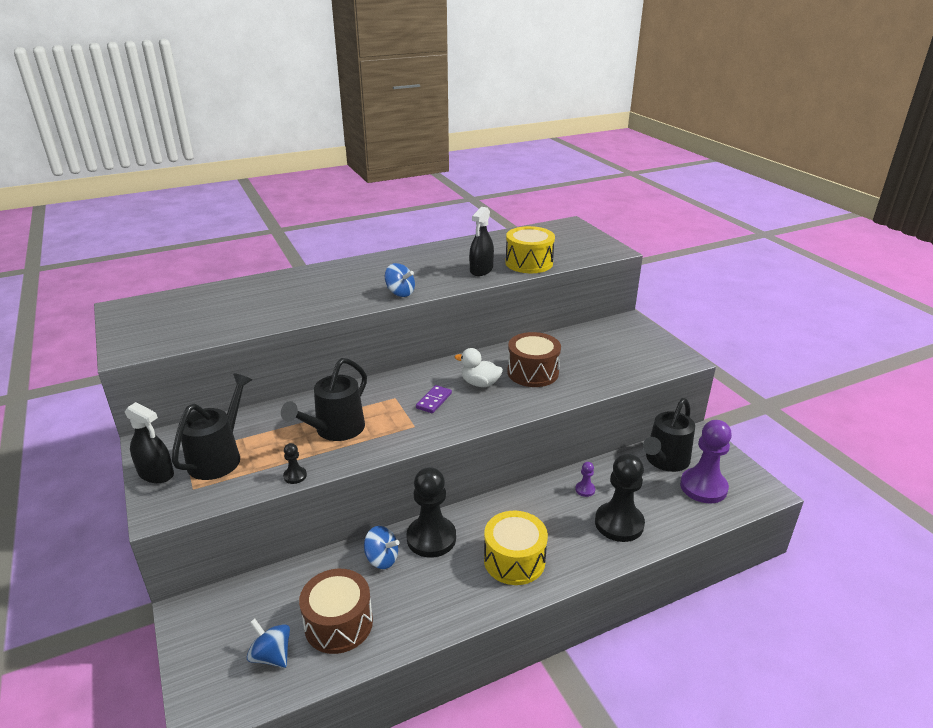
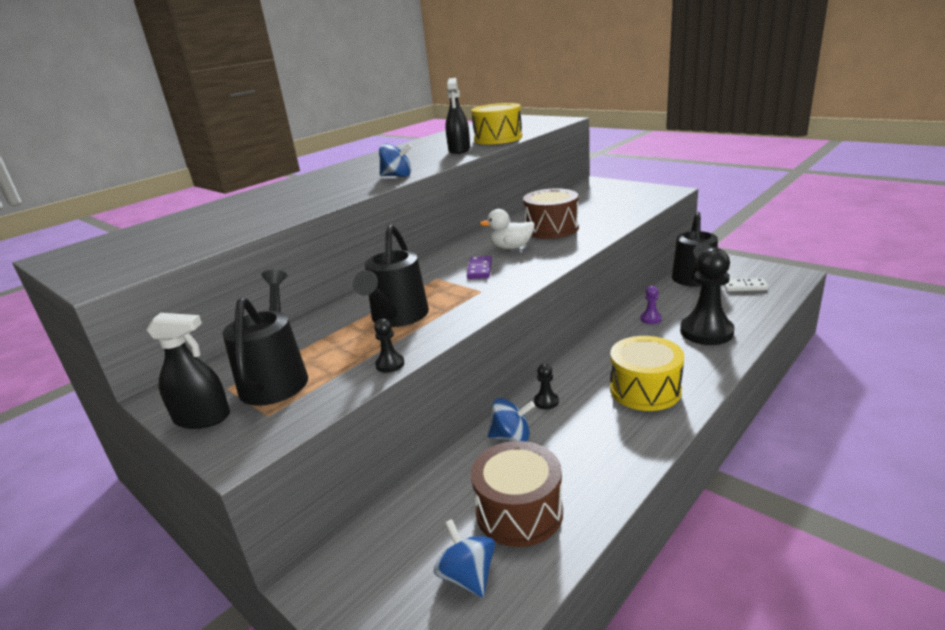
camera: 20 degrees left, 5 degrees down
blue spinning top [247,619,290,668] -> blue spinning top turned 45 degrees clockwise [434,519,495,598]
black pawn [406,467,456,558] -> black pawn [534,364,559,409], size x0.43
purple pawn [680,420,732,503] -> white domino [724,278,768,291]

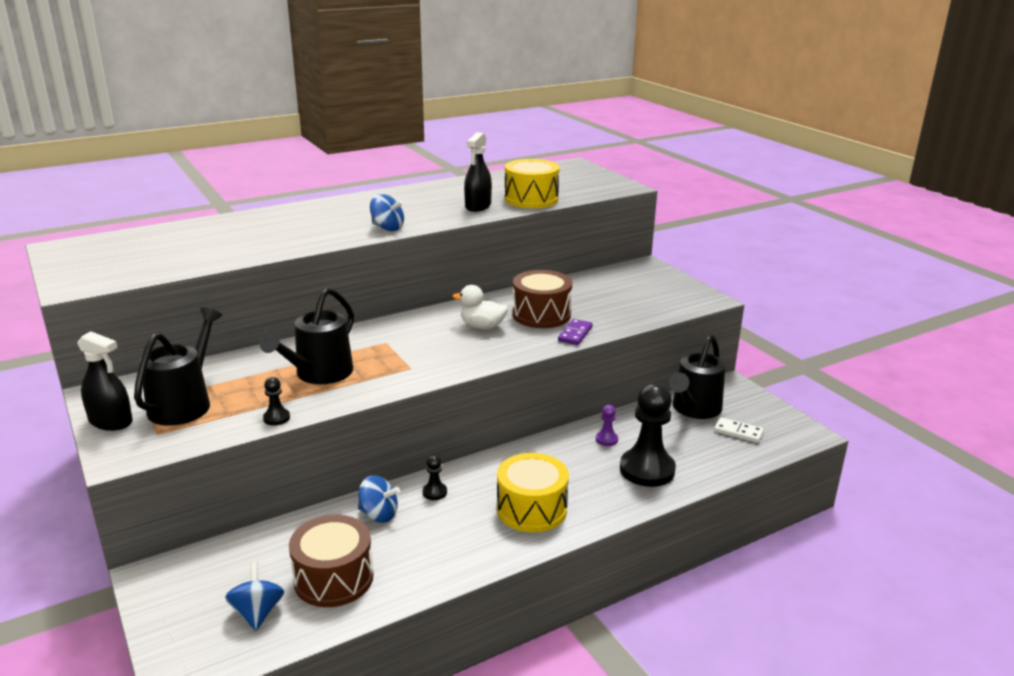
camera: 15 degrees right, 0 degrees up
purple domino [467,256,492,279] -> purple domino moved to [558,319,592,345]

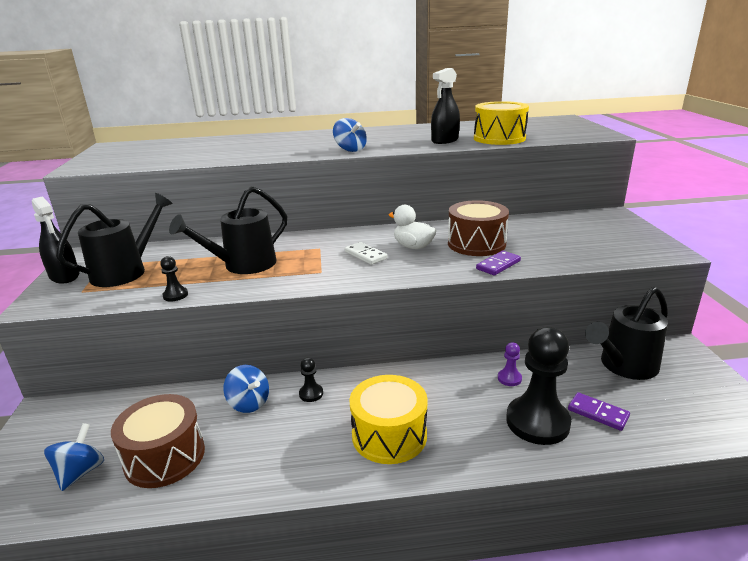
camera: 25 degrees right, 0 degrees up
white domino [714,417,764,443] -> white domino moved to [345,242,387,265]
none -> purple domino [568,392,630,431]

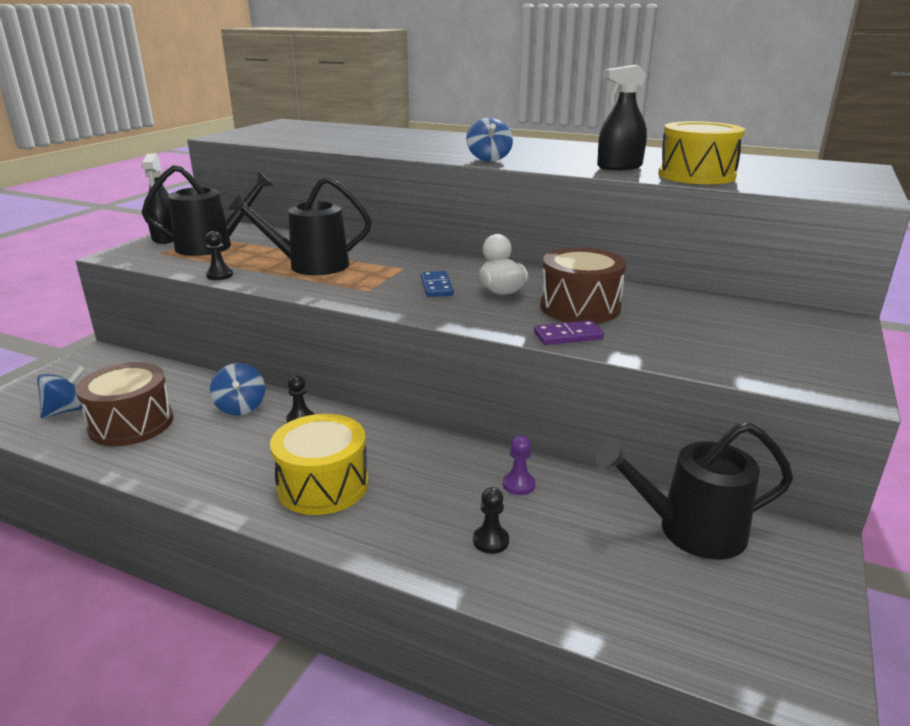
camera: 30 degrees right, 0 degrees up
white domino [345,242,387,265] -> blue domino [421,271,454,297]
black pawn [506,327,571,445] -> black pawn [473,487,509,554], size x0.43
purple domino [568,392,630,431] -> none

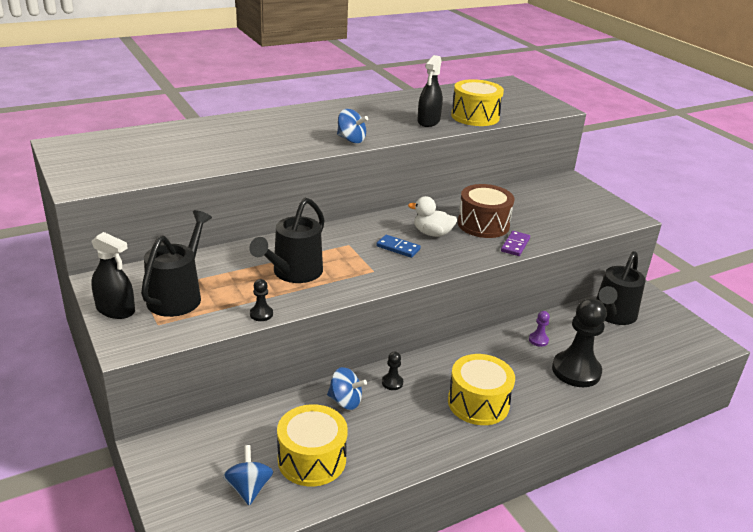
camera: 55 degrees left, 5 degrees up
brown drum [76,362,173,446] -> yellow drum [277,404,348,487]
black pawn [473,487,509,554] -> black pawn [552,298,607,387], size x2.33

